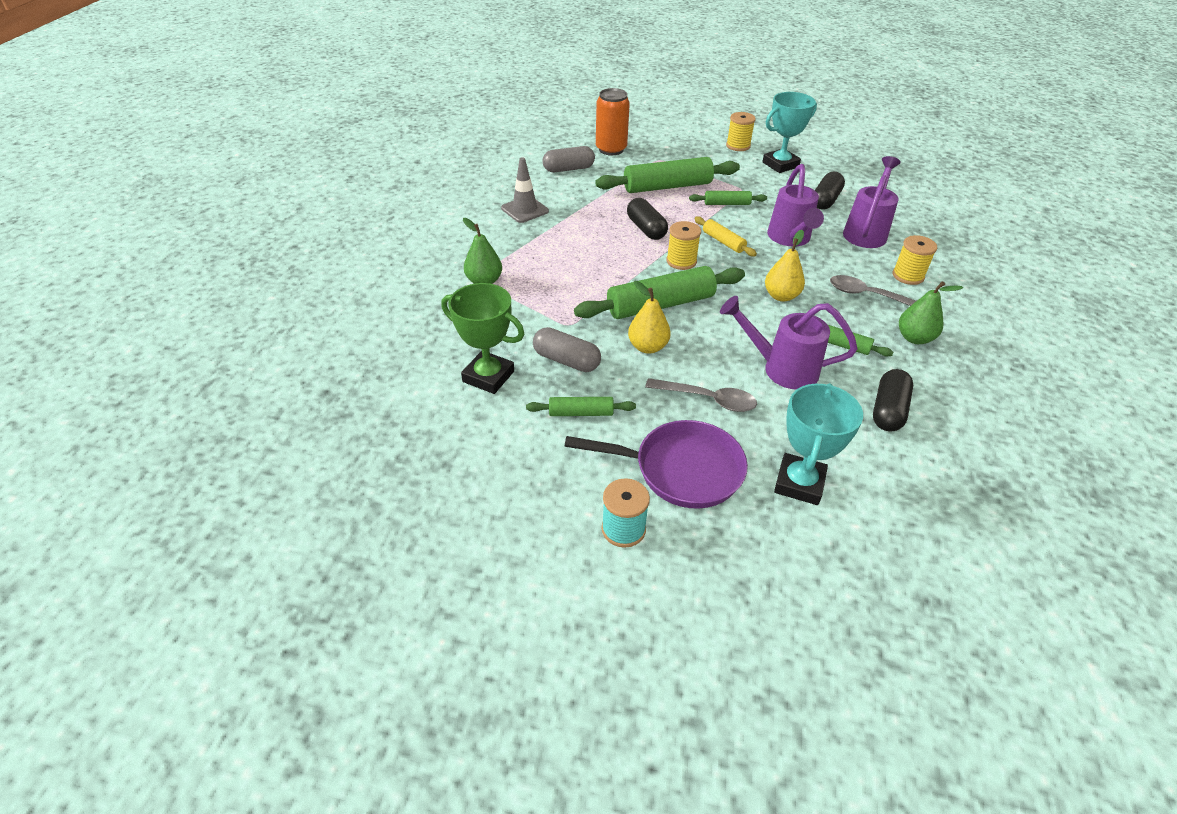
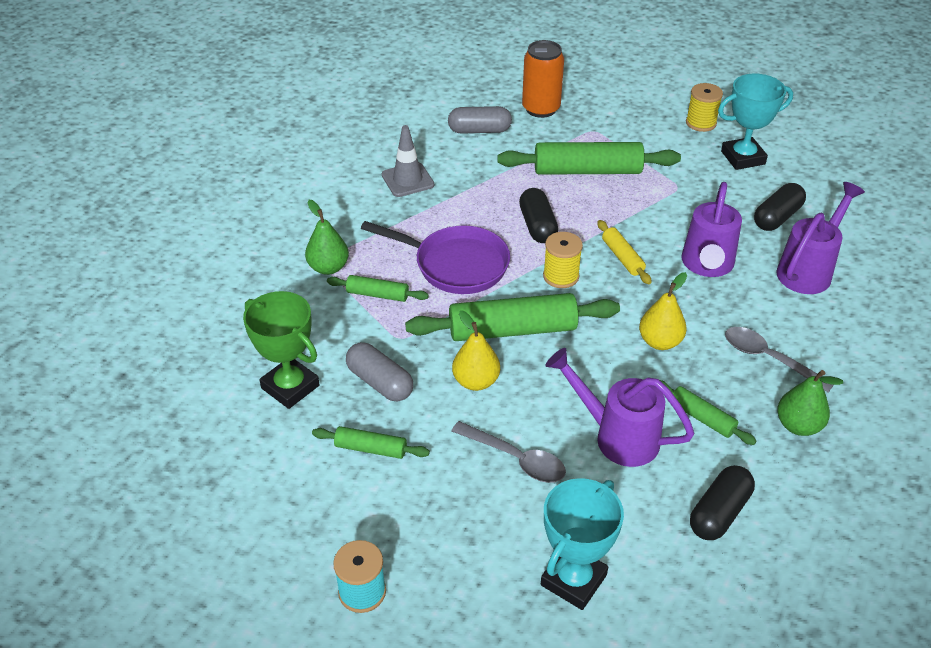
camera: 15 degrees right, 0 degrees up
purple pan [564,420,748,509] -> purple pan moved to [361,221,510,294]
green rolling pin [689,191,767,205] -> green rolling pin moved to [327,275,429,302]
yellow spool [893,235,937,285] -> none

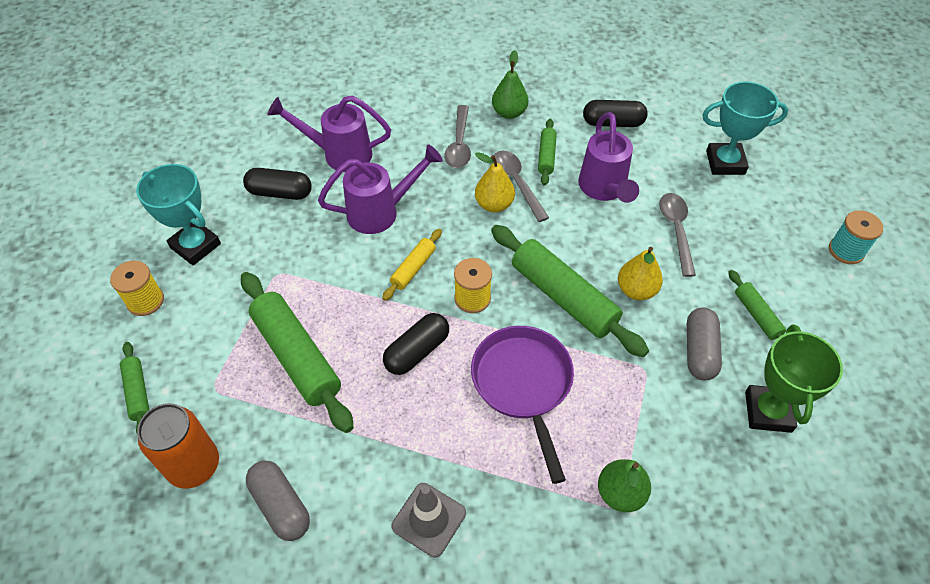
camera: 125 degrees left, 10 degrees up
green rolling pin [327,275,429,302] -> green rolling pin moved to [120,342,149,433]
none -> grey spoon [494,151,549,222]

